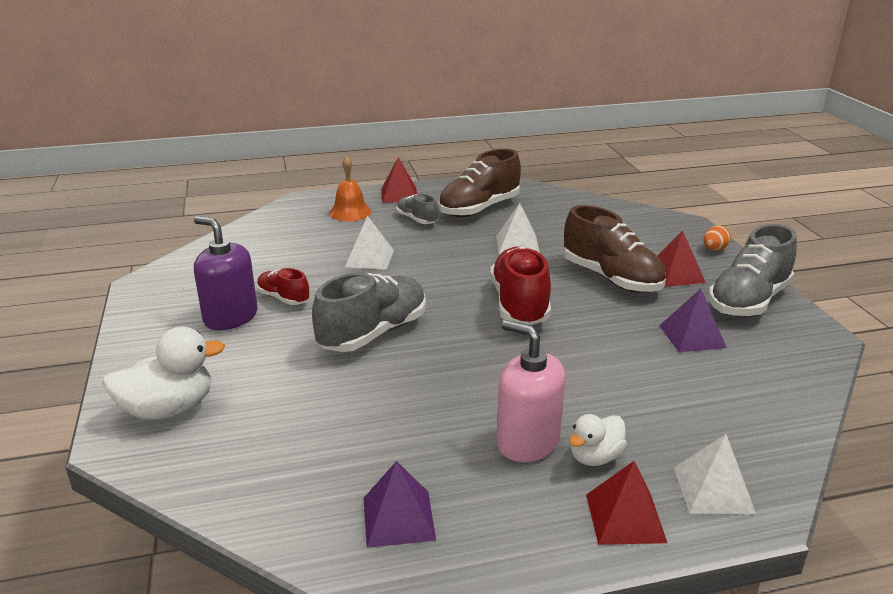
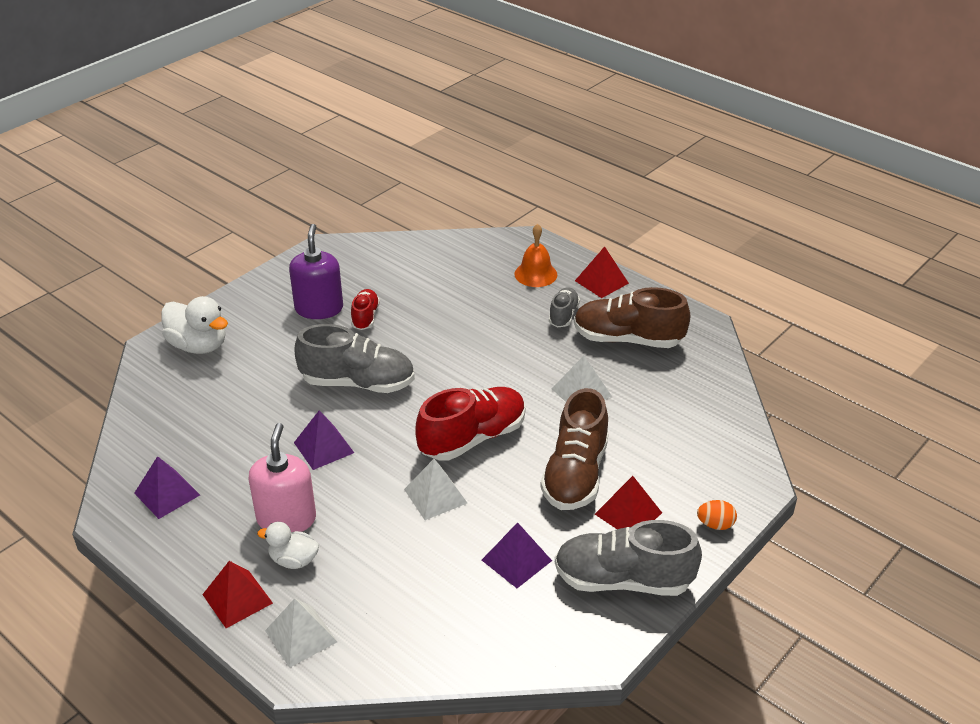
camera: 55 degrees right, 10 degrees up
white pyramid [345,216,394,270] -> white pyramid moved to [404,459,467,520]
none -> purple pyramid [294,410,354,470]

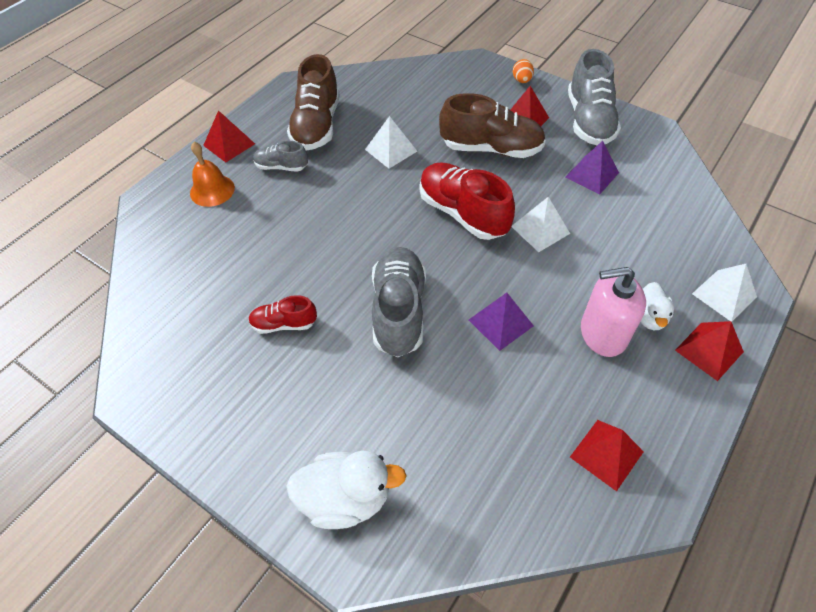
camera: 95 degrees left, 15 degrees up
purple pyramid [134,456,200,519] -> red pyramid [570,420,644,491]
white duck [161,296,228,354] -> white duck turned 60 degrees clockwise [286,451,407,529]
purple soap dispenser [289,224,343,319] -> none

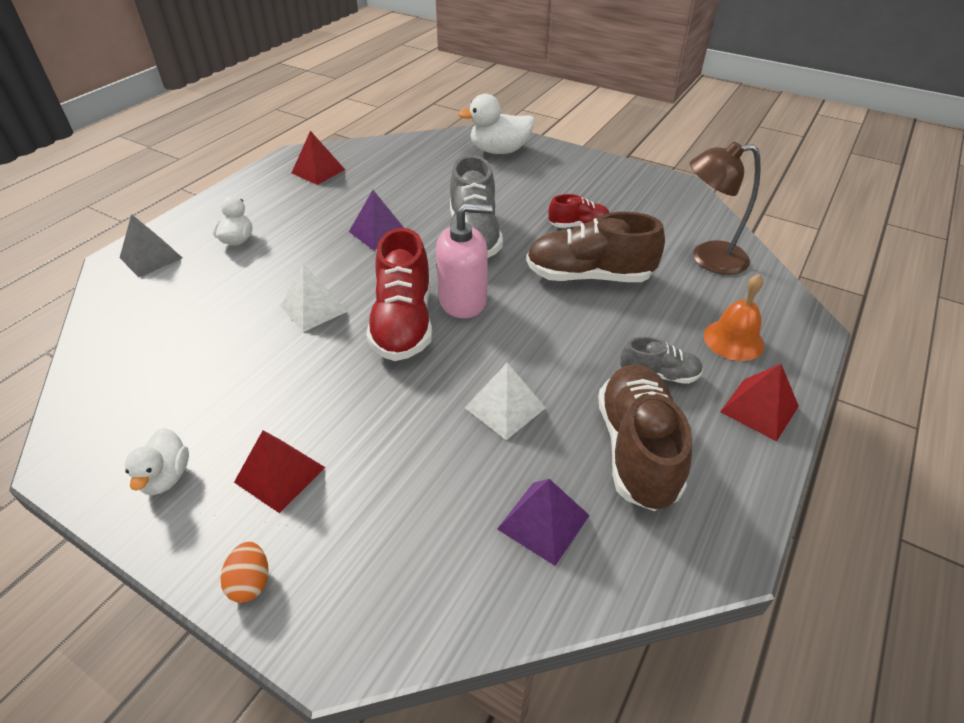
camera: 175 degrees right, 10 degrees down
red shoe [420,162,515,240] -> red shoe turned 45 degrees clockwise [366,228,432,361]
brown shoe [439,93,546,158] -> brown shoe moved to [526,212,665,282]
purple pyramid [565,141,619,195] -> purple pyramid moved to [497,479,590,566]
grey shoe [568,49,621,145] -> white duck [125,428,189,495]
pink soap dispenser [581,267,646,357] -> pink soap dispenser moved to [436,203,493,318]
red pyramid [675,321,744,381] -> none
white pyramid [692,264,757,322] -> grey pyramid [120,214,182,277]
none -> brown lamp [690,141,761,275]

